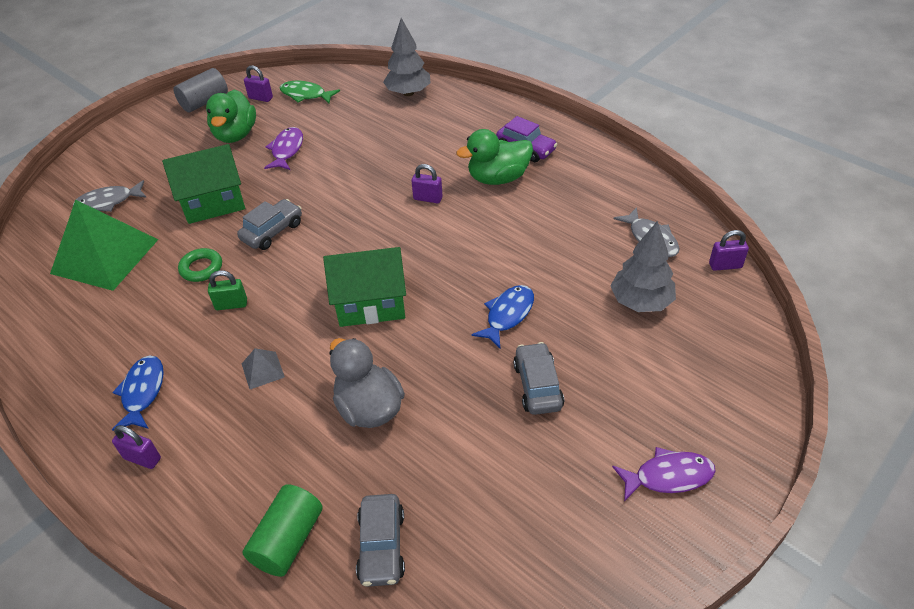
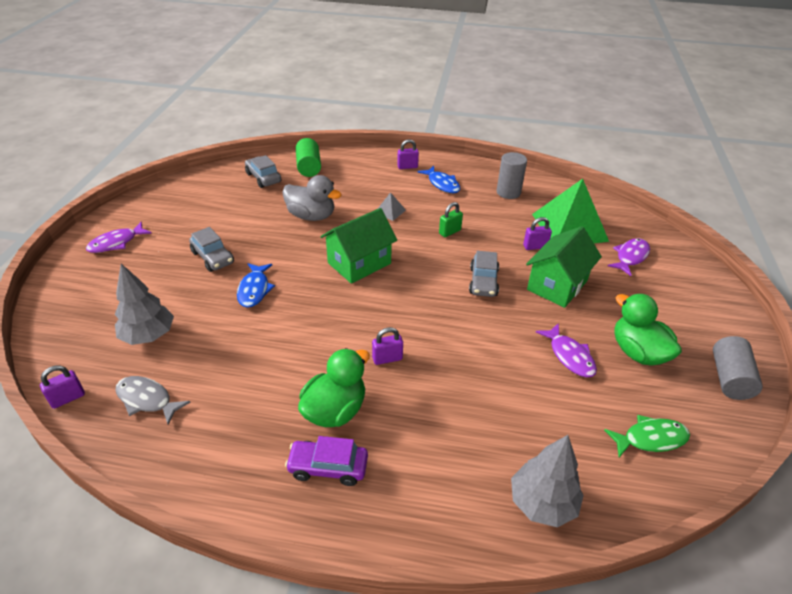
camera: 145 degrees right, 5 degrees down
grey fish [73,180,147,212] -> purple fish [608,238,650,276]
green ring [178,248,222,282] -> none
purple padlock [244,65,273,102] -> purple padlock moved to [523,217,552,250]
none -> grey cylinder [497,152,527,199]

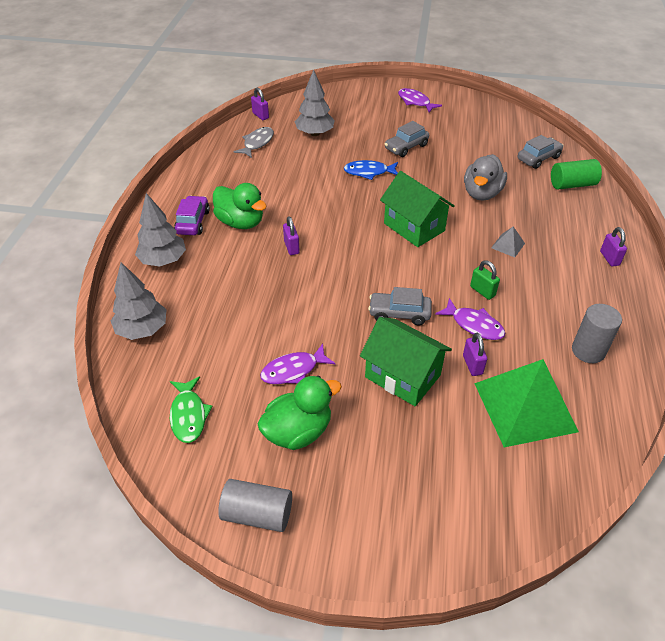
camera: 90 degrees right, 5 degrees up
blue fish [418,166,461,193] -> none
purple fish [608,238,650,276] -> purple fish moved to [435,298,505,340]
none -> grey tree [135,193,186,266]

